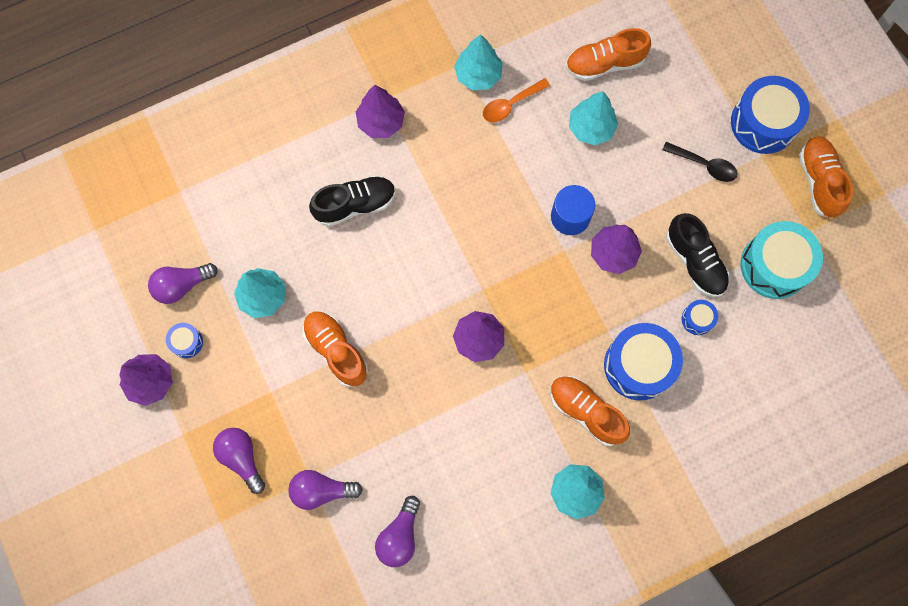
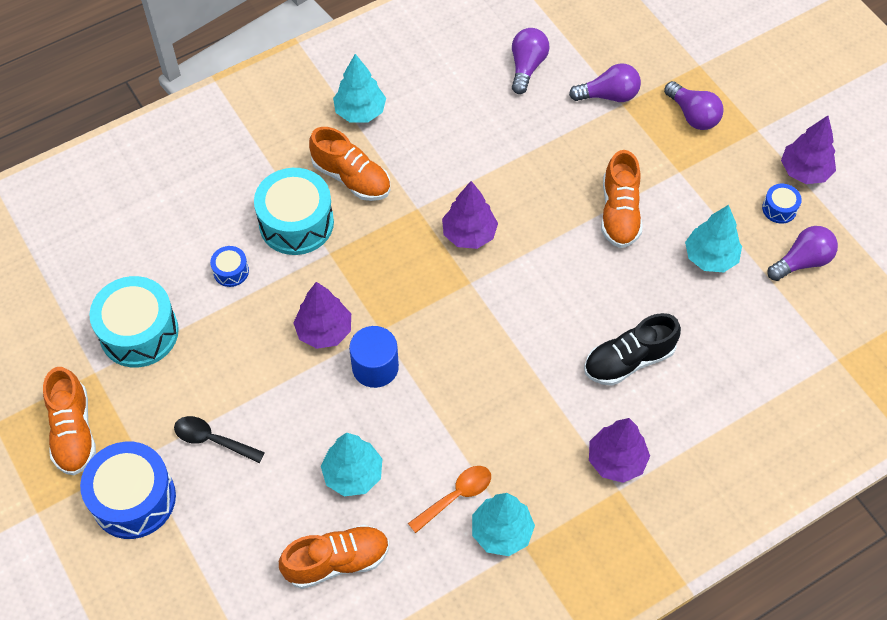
camera: 175 degrees right, 15 degrees down
orange shoe [303,311,368,387] -> orange shoe turned 45 degrees clockwise [601,150,642,248]
blue drum [604,323,683,401] -> turquoise drum [254,168,334,255]
black shoe [666,213,729,297] -> none

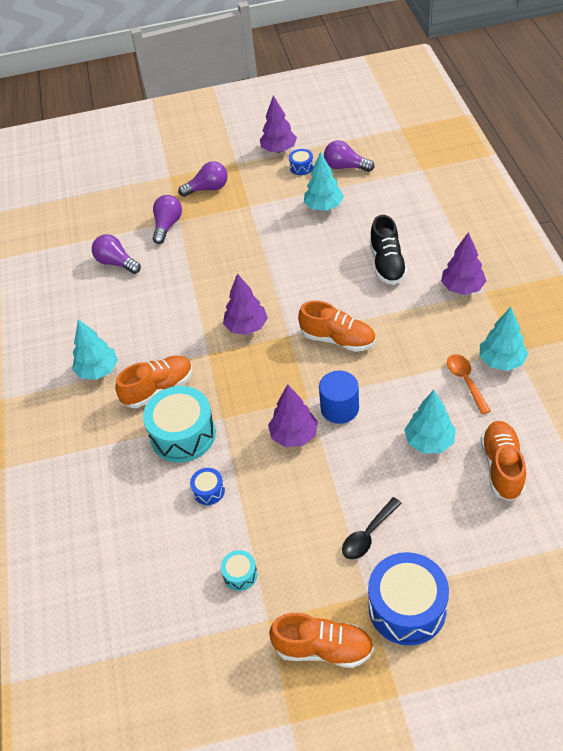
camera: 65 degrees left, 10 degrees down
turquoise drum [89,276,179,368] -> turquoise drum [221,550,257,591], size x0.46
orange shoe [601,150,642,248] -> orange shoe moved to [298,301,375,352]
purple light bulb [767,226,838,281] -> purple light bulb turned 60 degrees counterclockwise [324,140,375,172]

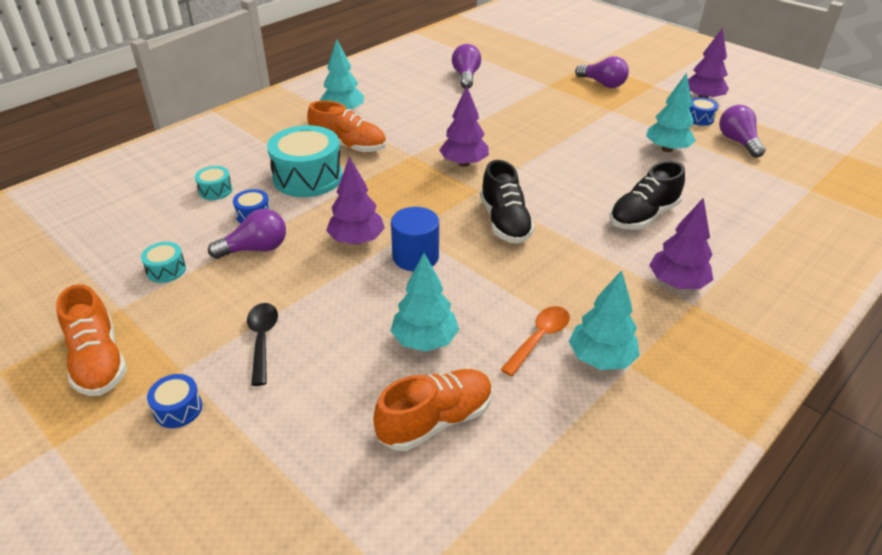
camera: 50 degrees right, 10 degrees down
purple light bulb [152,195,182,244] -> purple light bulb moved to [208,209,286,259]
orange shoe [298,301,375,352] -> black shoe [480,160,535,243]
black spoon [342,497,402,559] -> black spoon turned 75 degrees clockwise [247,303,278,386]
blue drum [368,552,449,645] -> blue drum [147,374,202,428], size x0.46
none -> turquoise drum [195,166,233,200]

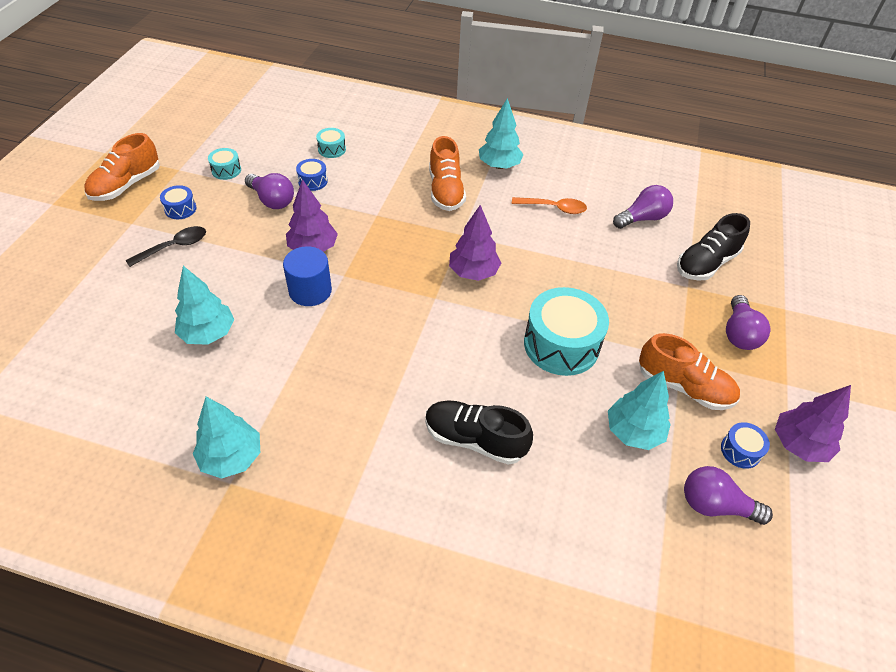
camera: 60 degrees right, 10 degrees up
blue drum [147,374,202,428] -> blue drum moved to [160,185,197,219]
turquoise drum [267,125,343,197] -> turquoise drum moved to [524,287,609,376]
orange shoe [373,369,493,451] -> orange shoe moved to [639,333,740,410]
black shoe [480,160,535,243] -> black shoe moved to [677,213,750,281]
orange spoon [501,306,570,376] -> orange spoon moved to [512,197,587,214]
purple tree [649,198,713,289] -> none
purple light bulb [719,105,766,158] -> purple light bulb turned 120 degrees counterclockwise [684,466,773,525]

